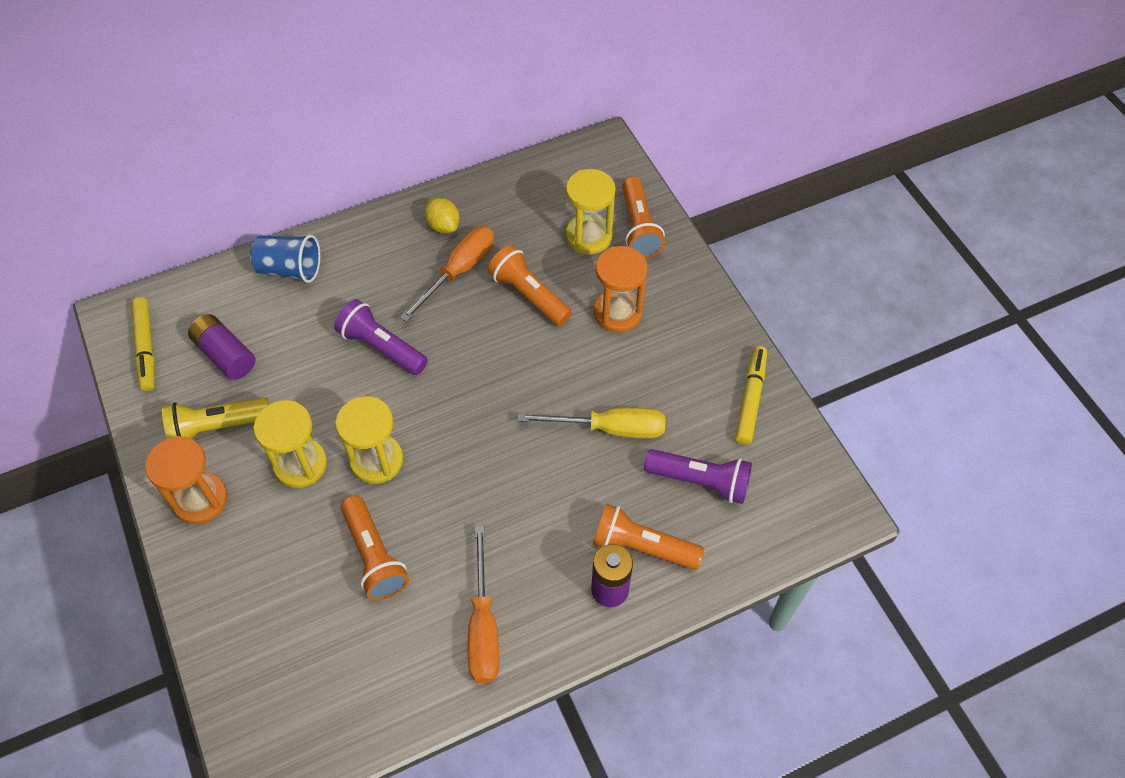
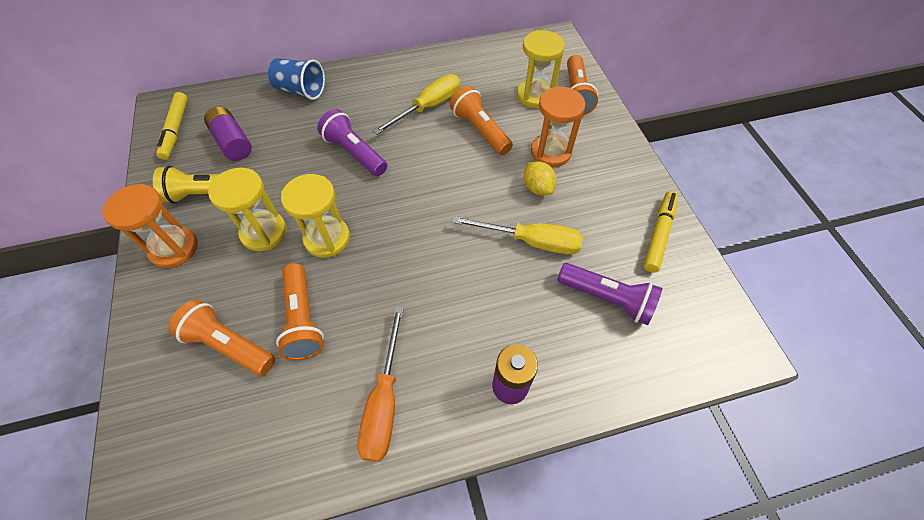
camera: 10 degrees right, 0 degrees up
orange screwdriver [400,226,494,322] -> yellow screwdriver [373,74,460,135]
yellow lemon [424,198,460,233] -> yellow lemon moved to [524,161,557,195]
orange flashlight [592,503,704,570] -> orange flashlight moved to [168,300,275,376]

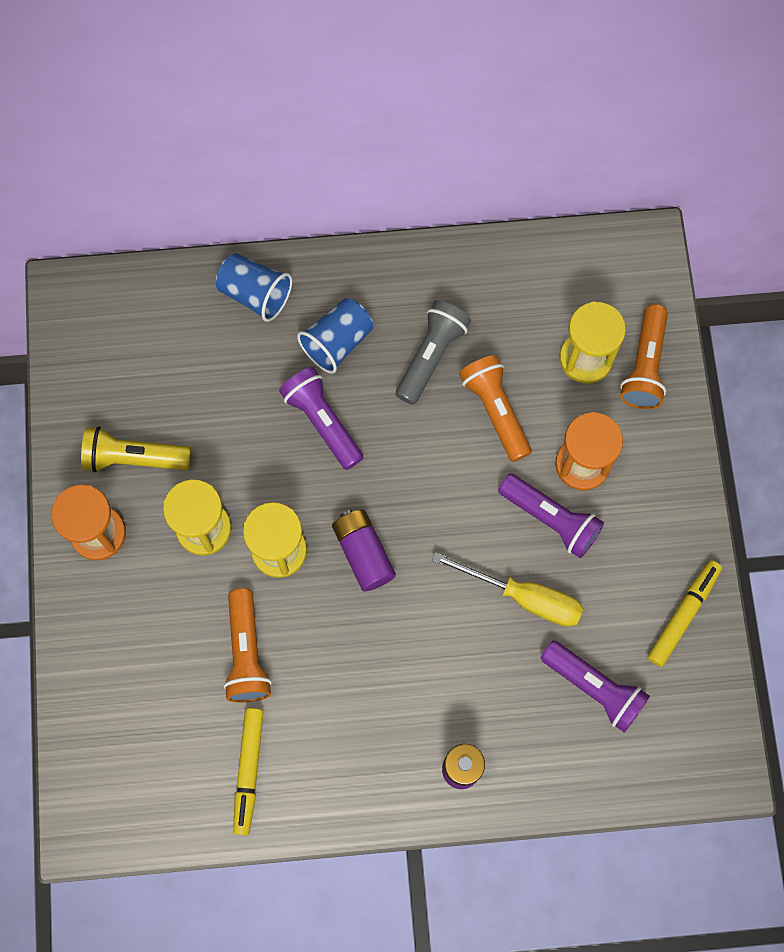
camera: 10 degrees right, 15 degrees up
yellow marker [156,92,188,160] -> yellow marker moved to [233,708,264,835]
orange flashlight [168,300,275,376] -> none
purple battery [204,107,252,161] -> purple battery moved to [332,509,396,592]
orange screwdriver [357,307,404,462] -> none
yellow screwdriver [373,74,460,135] -> grey flashlight [396,300,471,405]
yellow lemon [524,161,557,195] -> purple flashlight [498,474,604,558]
none -> blue cup [297,298,373,374]

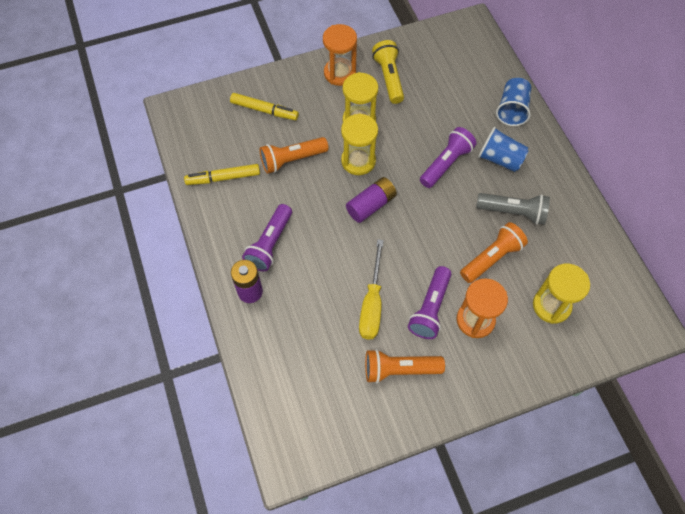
camera: 75 degrees right, 10 degrees down
purple flashlight [541,641,650,733] -> purple flashlight moved to [242,204,292,272]
orange flashlight [620,304,668,409] -> orange flashlight moved to [365,349,445,383]
yellow marker [648,560,722,667] -> yellow marker moved to [230,93,299,120]

